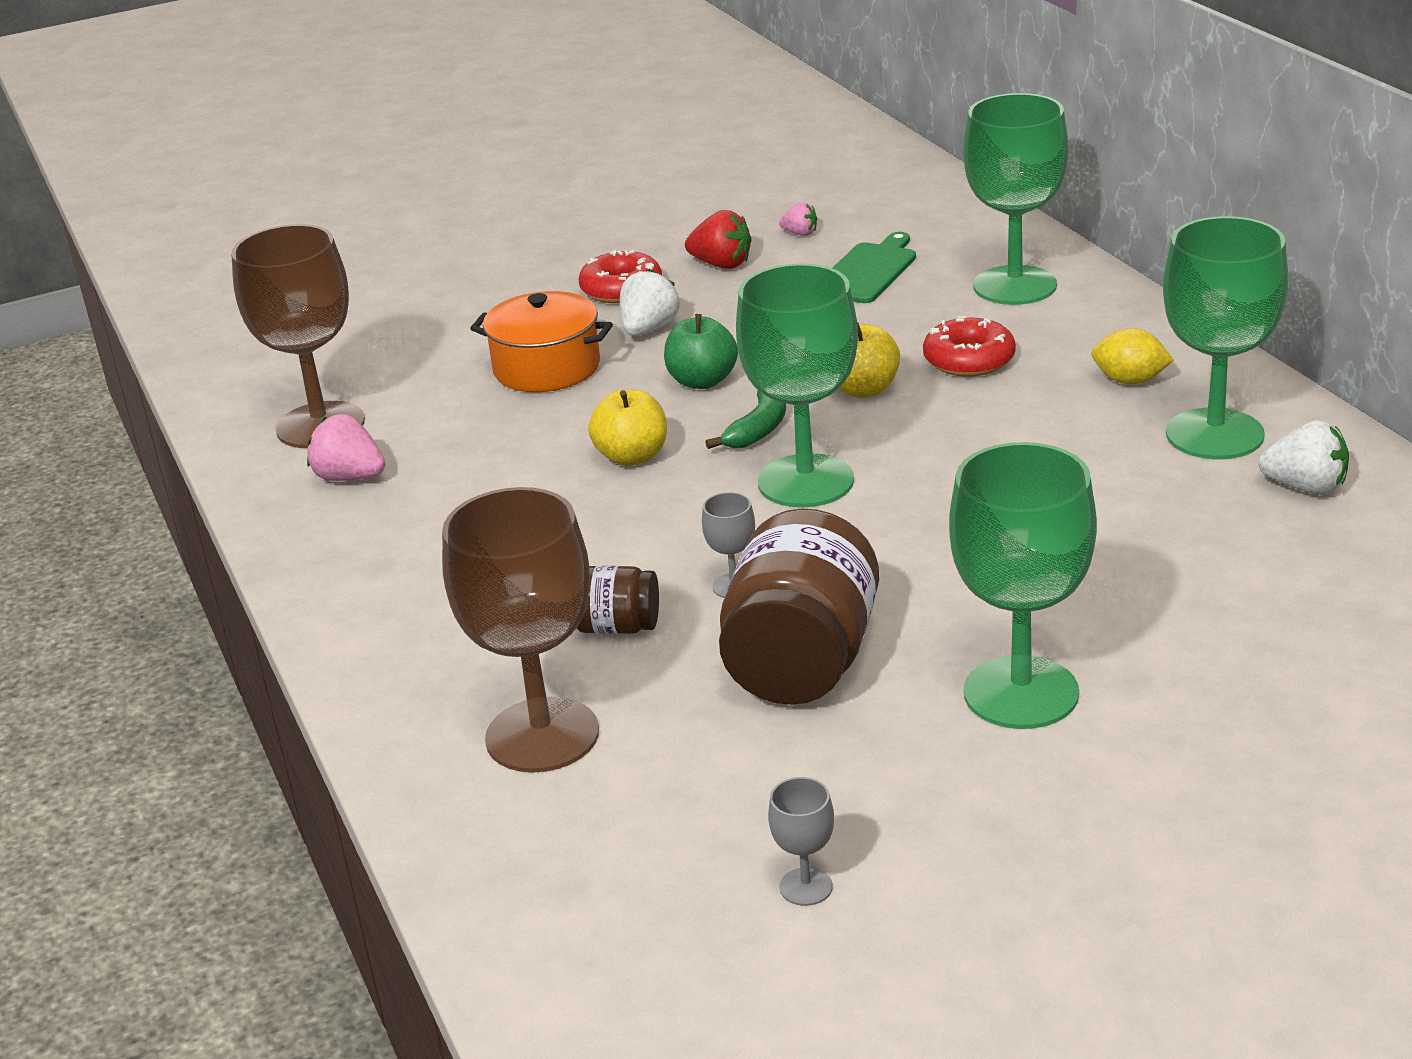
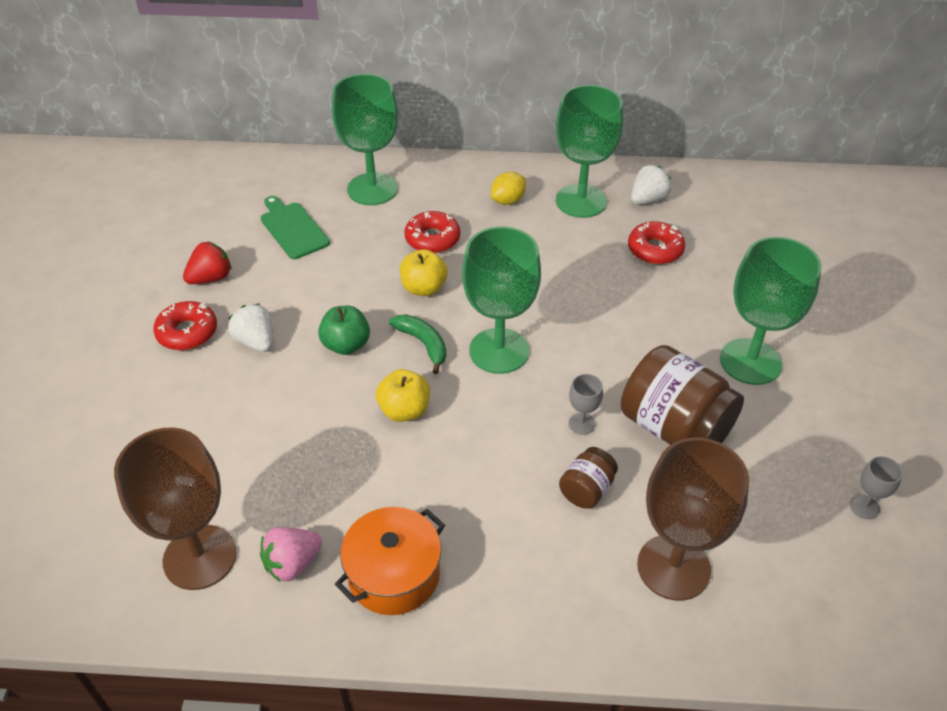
camera: 65 degrees left, 15 degrees up
orange pot [470,291,613,392] -> orange pot moved to [335,507,445,615]
pink strawberry [779,202,817,236] -> none
none -> red donut [628,221,685,264]

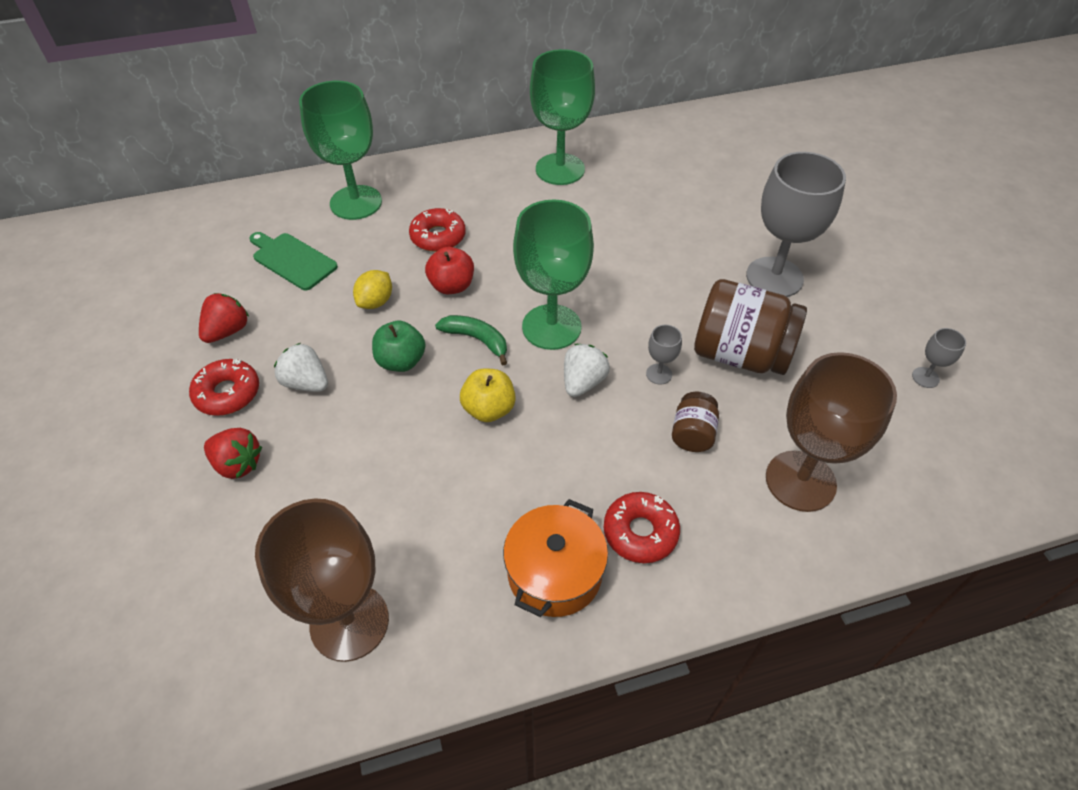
camera: 20 degrees left, 5 degrees up
pink strawberry [260,527,322,582] -> none
yellow apple [400,249,448,296] -> red apple [425,247,474,294]
yellow lemon [491,172,526,205] -> yellow lemon moved to [353,270,392,309]
red donut [628,221,685,264] -> red donut moved to [604,492,680,563]
white strawberry [631,165,671,204] -> white strawberry moved to [564,344,610,397]
green goblet [720,237,822,385] -> grey goblet [746,152,846,297]
none -> red strawberry [204,428,262,479]

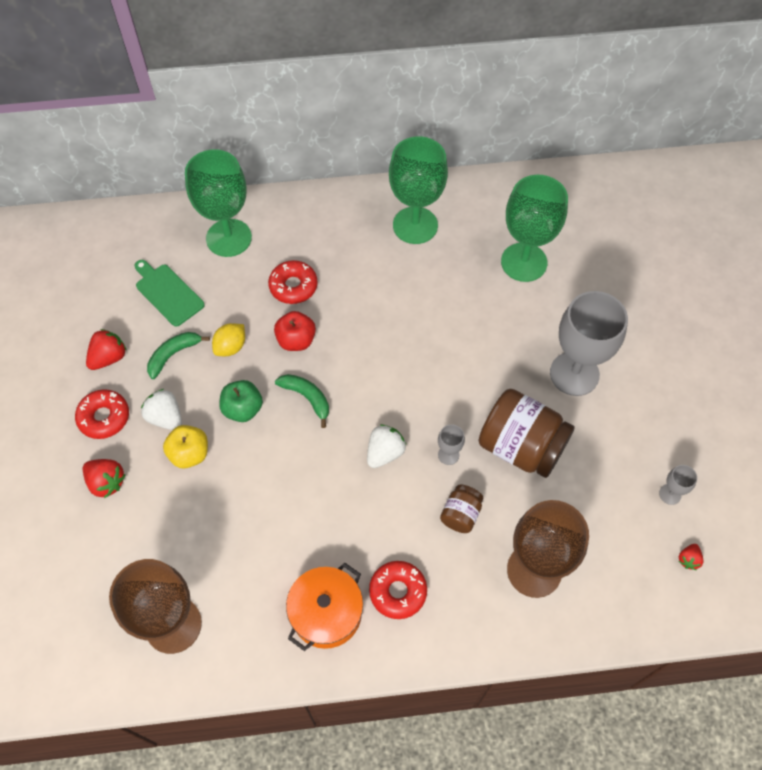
camera: 10 degrees right, 10 degrees up
yellow apple [460,368,516,422] -> yellow apple moved to [163,425,208,468]
green goblet [513,200,594,350] -> green goblet moved to [501,175,568,282]
none -> green banana [147,332,210,379]
none -> red strawberry [679,544,704,570]

